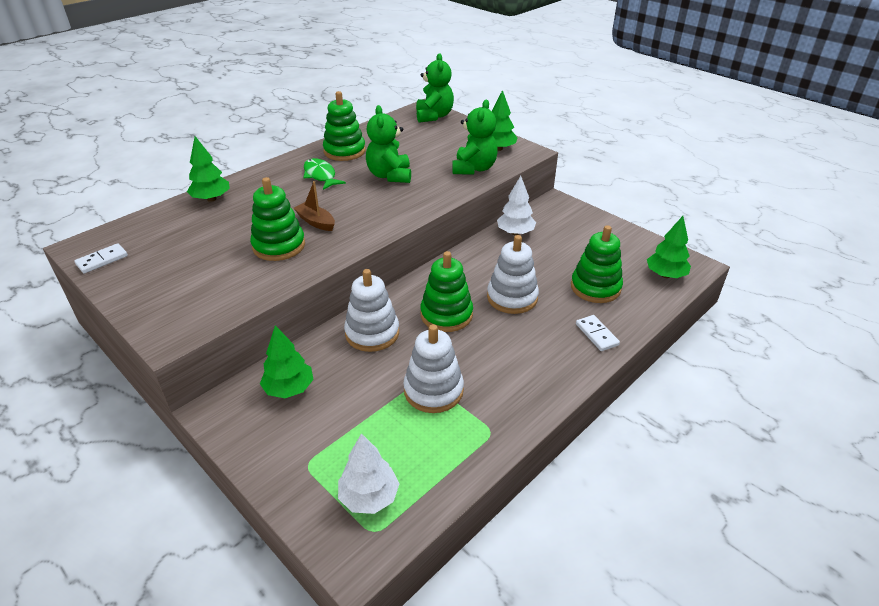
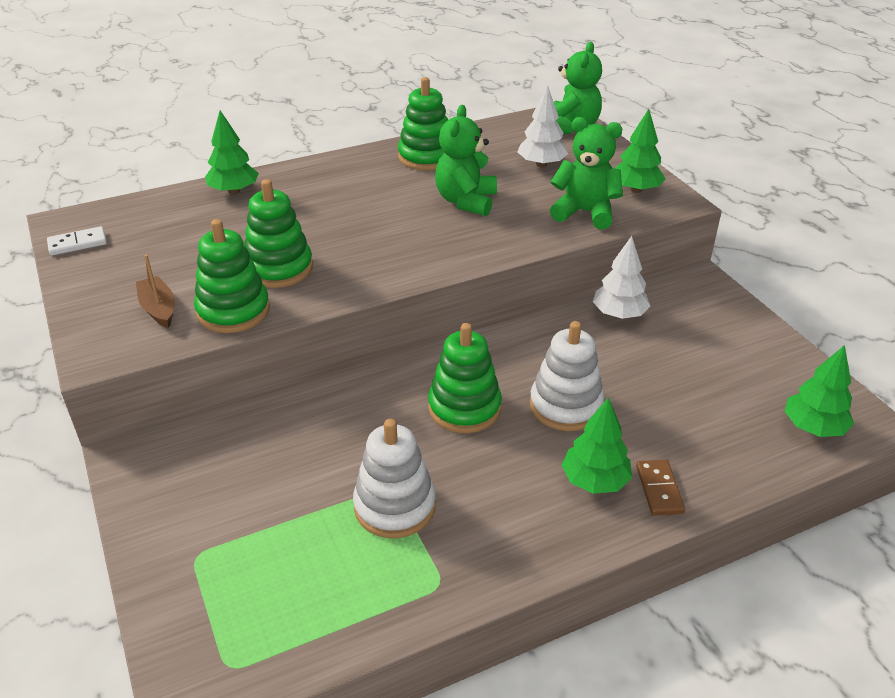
camera: 20 degrees right, 0 degrees up
green tree [260,325,314,398] -> green tree moved to [561,397,632,494]
brown boat [294,181,335,231] -> brown boat moved to [136,254,175,328]
green fish [303,158,346,190] -> none
white tree [338,433,400,514] -> white tree moved to [518,85,568,167]
white stacking toy [344,269,399,352] -> none
green teddy bear [452,100,498,174] -> green teddy bear turned 105 degrees counterclockwise [550,117,623,229]
green stacking toy [571,225,623,303] -> green stacking toy moved to [194,219,270,333]
white domino [576,315,620,351] -> brown domino [636,460,685,516]

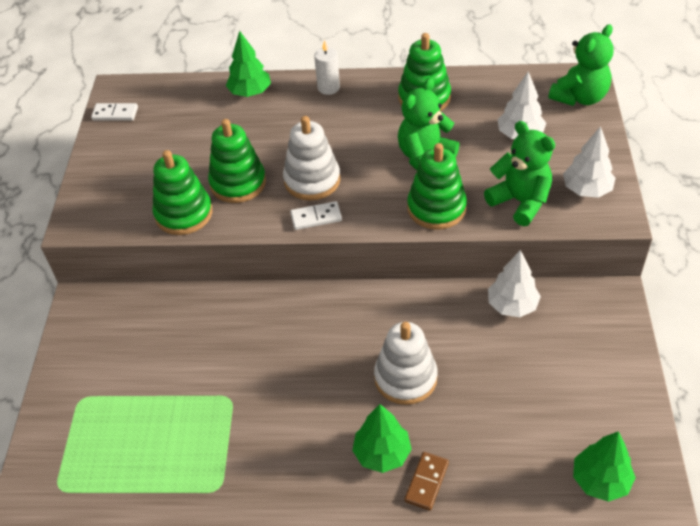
camera: 30 degrees right, 10 degrees up
brown boat [136,254,175,328] -> none
white stacking toy [353,419,436,538] -> white stacking toy moved to [283,116,340,200]
green stacking toy [428,323,502,433] -> green stacking toy moved to [407,143,467,230]
green tree [614,109,666,193] -> white tree [563,126,616,198]
none -> white domino [290,201,342,230]
none -> white candle [314,40,340,95]

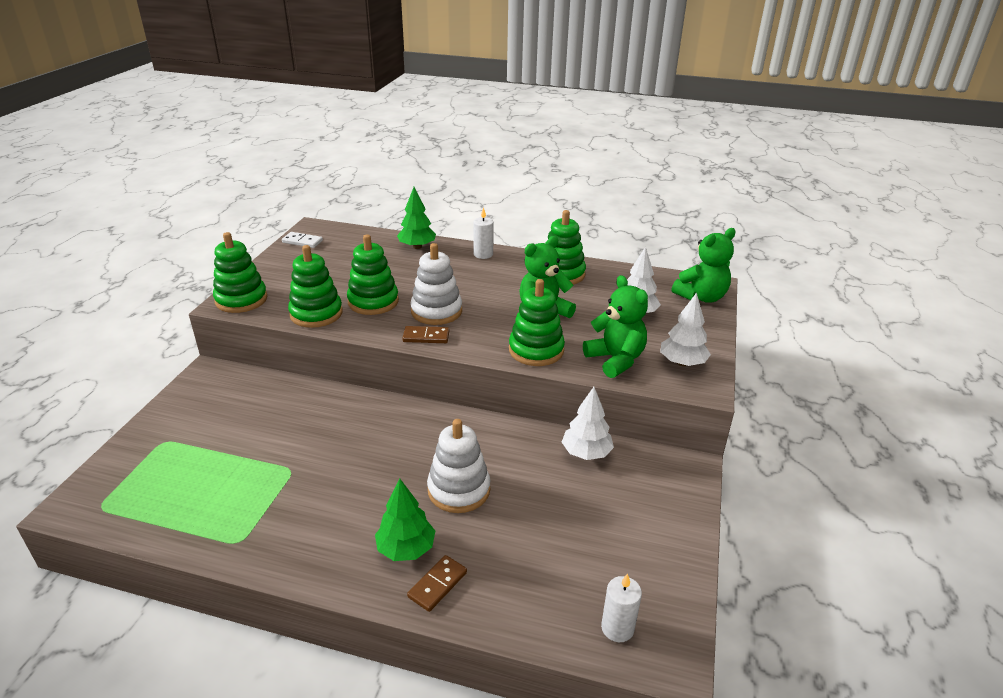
camera: 10 degrees right, 15 degrees down
white domino [290,201,342,230] -> brown domino [402,326,449,343]
green tree [573,431,636,502] -> white candle [601,573,642,642]
none -> green stacking toy [213,232,267,313]

